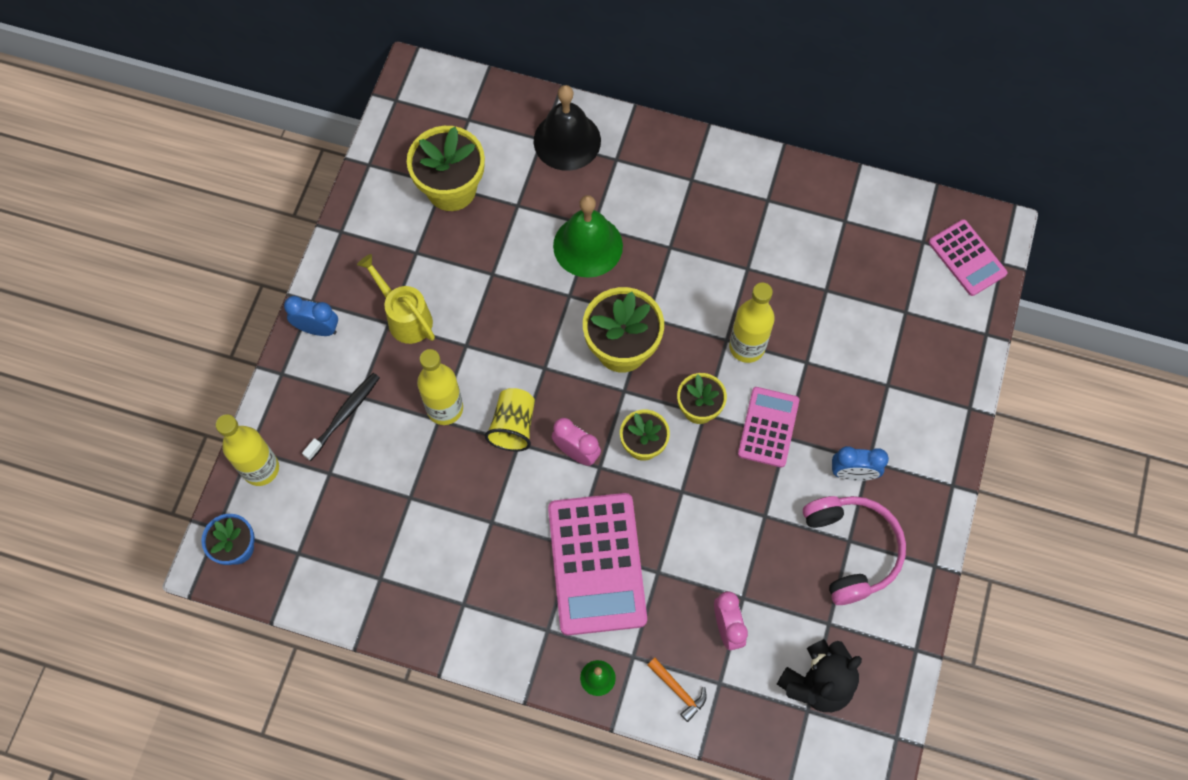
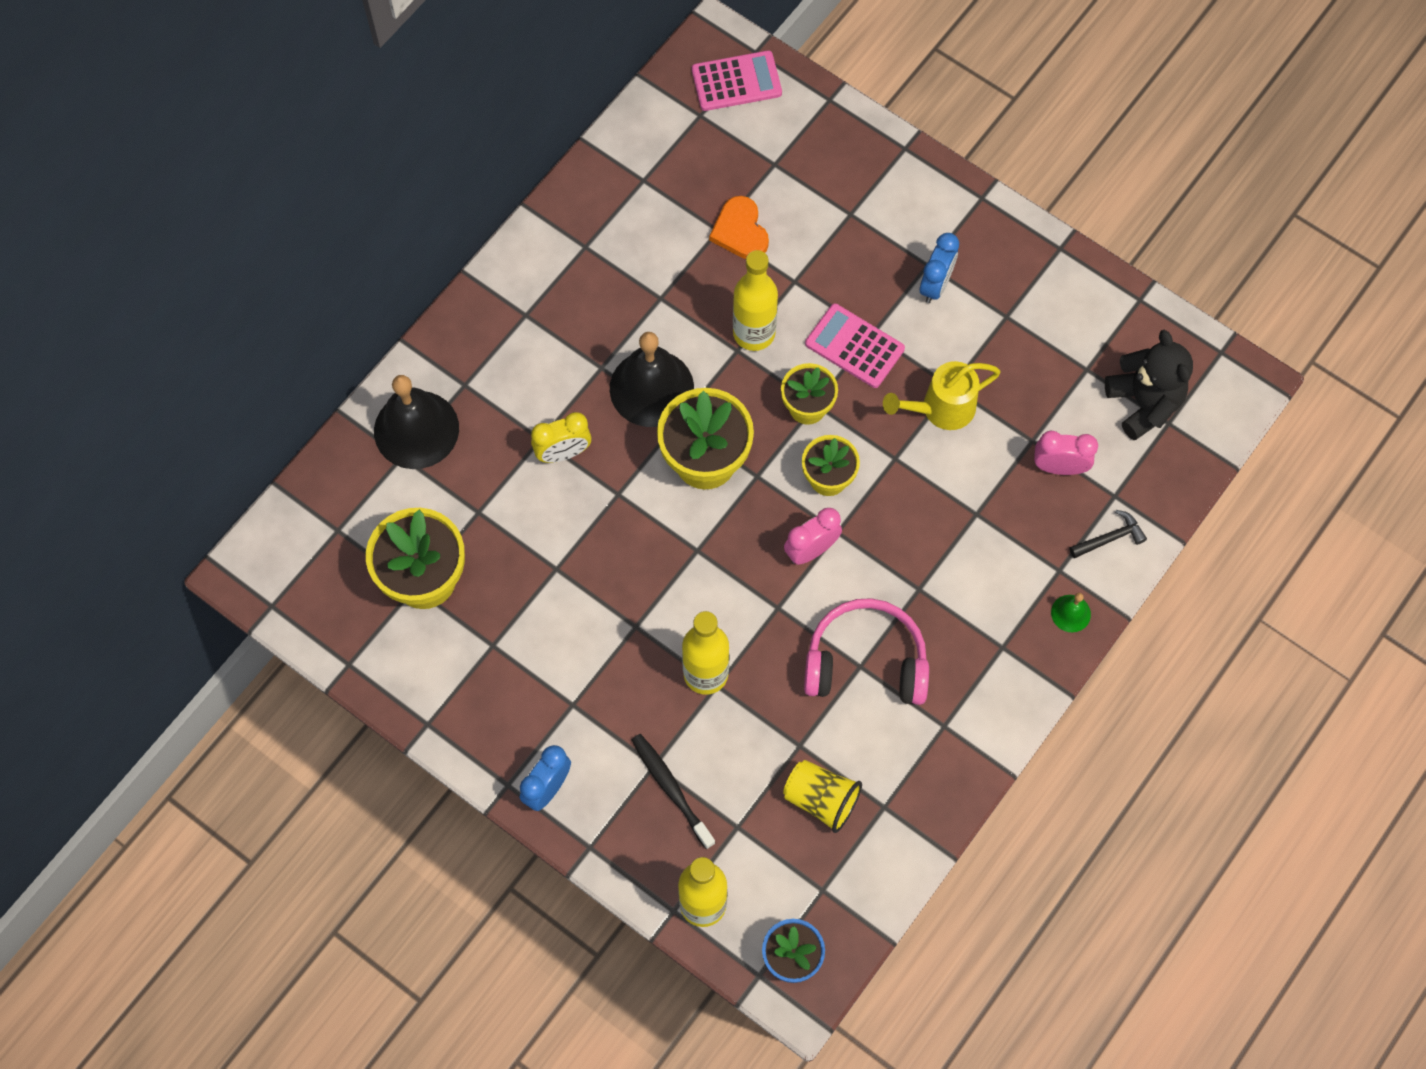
camera: 70 degrees left, 0 degrees up
yellow watering can [357,254,435,344] -> yellow watering can moved to [883,361,1001,430]
yellow cup [485,388,535,452] -> yellow cup moved to [783,760,862,833]
pink calculator [548,493,647,636] -> none
green bell [553,195,623,278] -> yellow clock [531,412,591,463]
orange hammer [647,658,707,722] -> black hammer [1069,510,1147,558]
pink headphones [803,496,906,605] -> pink headphones moved to [804,598,929,705]
none -> black bell [610,332,694,427]
none -> orange heart [709,196,769,259]

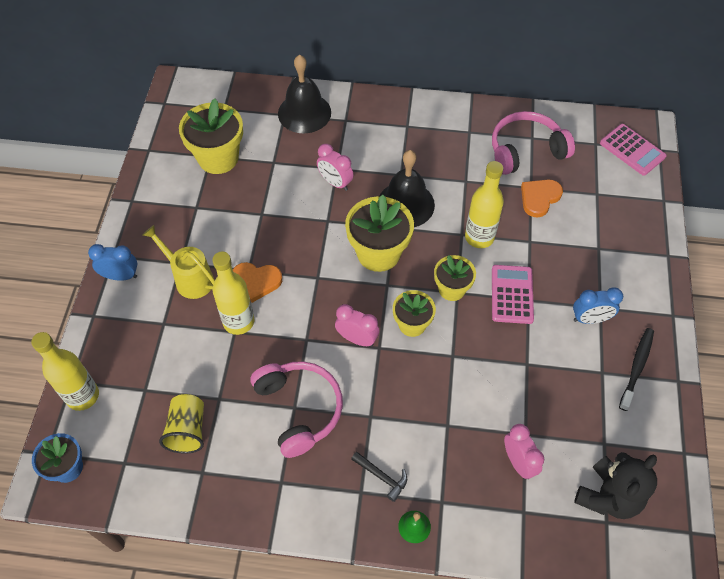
camera: 60 degrees right, 10 degrees down
yellow clock [531,412,591,463] -> pink clock [317,144,354,191]
black toothbrush [632,734,715,849] -> black toothbrush moved to [619,328,654,411]
yellow watering can [883,361,1001,430] -> yellow watering can moved to [143,225,215,299]
black hammer [1069,510,1147,558] -> black hammer moved to [351,452,407,502]
none -> orange heart [233,262,282,303]
none -> pink headphones [492,111,575,175]

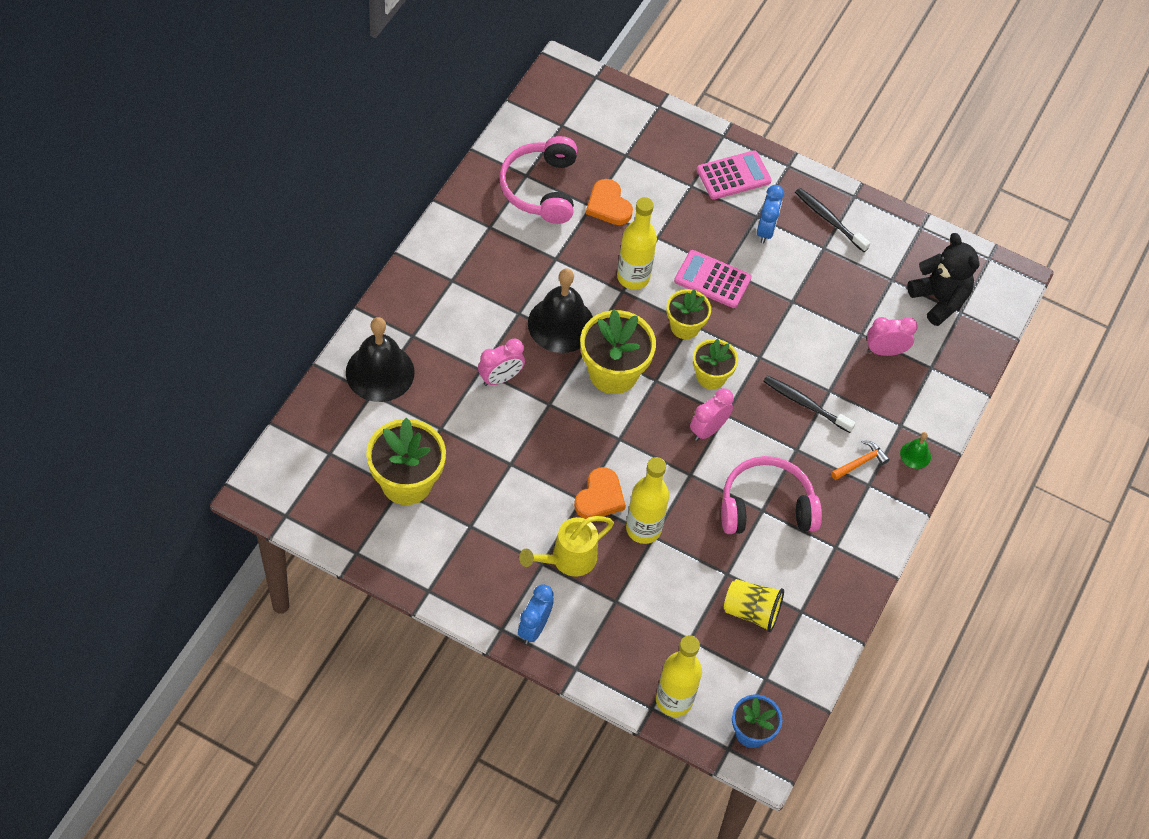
camera: 75 degrees left, 0 degrees up
black hammer [351,452,407,502] -> orange hammer [831,440,890,480]
pink calculator [600,124,667,176] -> pink calculator moved to [697,150,772,200]
none -> black toothbrush [763,375,855,433]

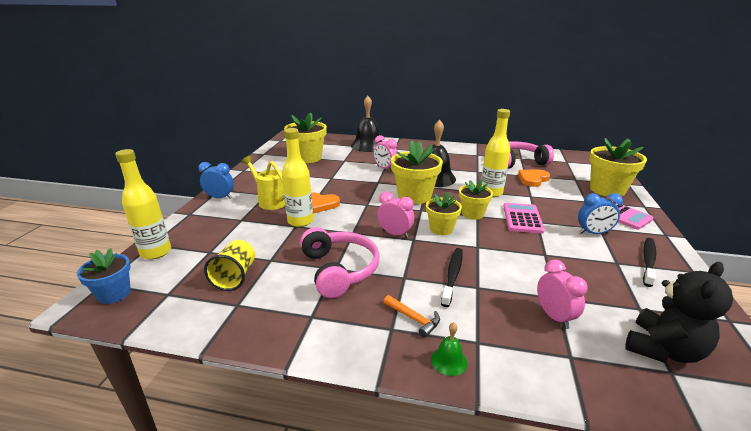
camera: 80 degrees right, 30 degrees down
none -> yellow flower pot [589,138,647,197]

